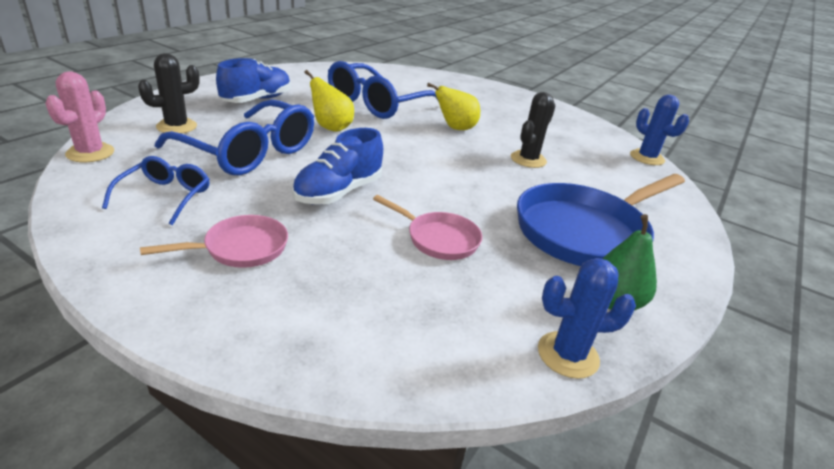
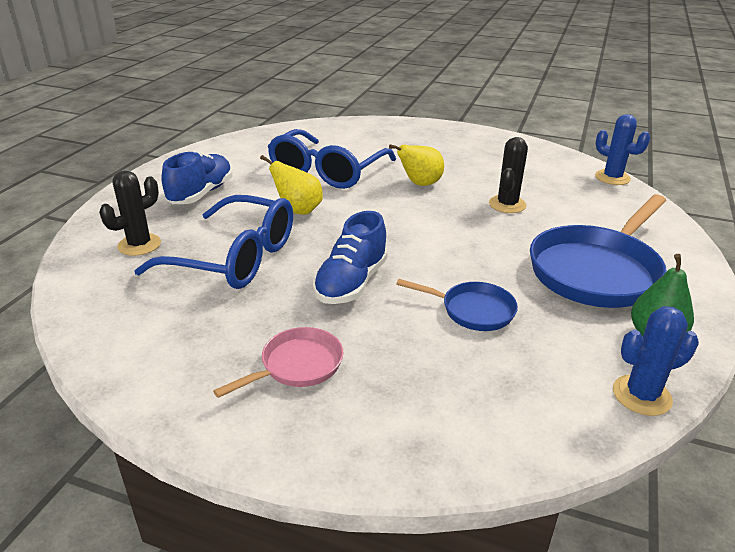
camera: 10 degrees left, 0 degrees up
pink cactus [45,71,114,162] -> none
blue glasses [102,156,209,225] -> none
pink pan [373,195,482,260] -> blue pan [396,279,518,331]

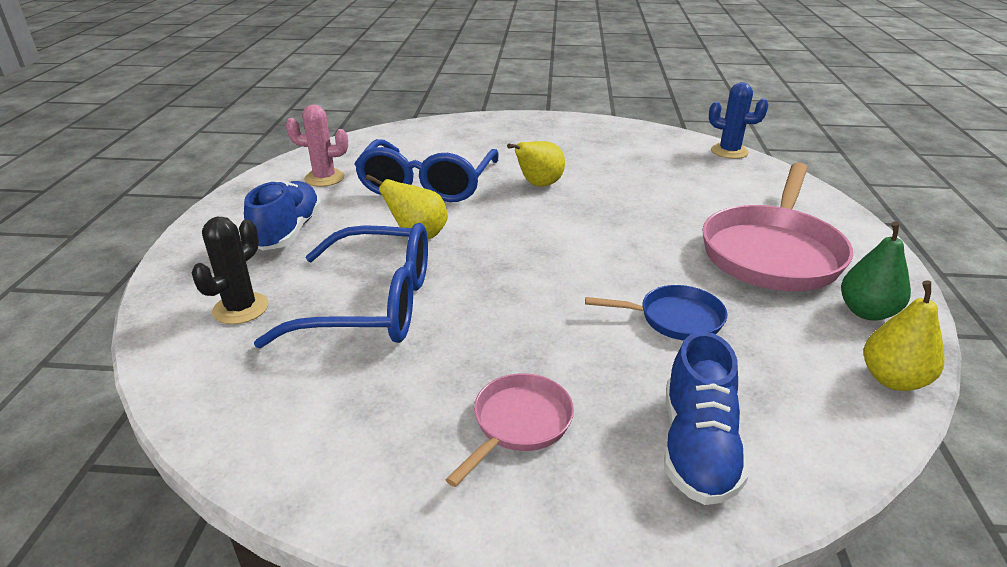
camera: 15 degrees left, 0 degrees up
blue shoe [313,211,388,304] -> blue shoe moved to [664,331,749,505]
black cactus [489,137,528,213] -> none
blue pan [530,194,667,308] -> pink pan [702,163,853,291]
blue cactus [613,306,699,416] -> yellow pear [864,280,944,391]
none -> pink cactus [286,105,348,187]

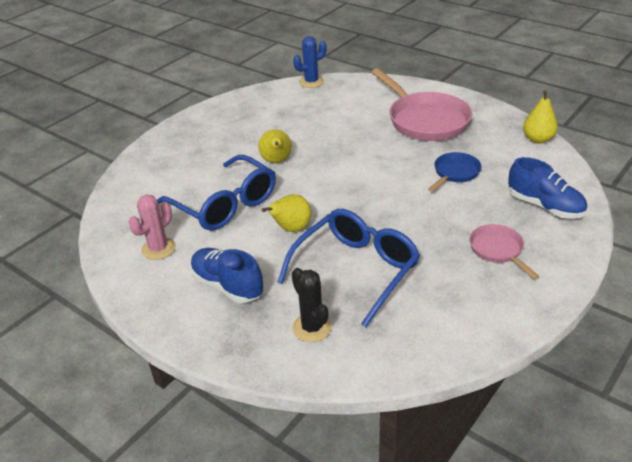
camera: 55 degrees left, 5 degrees up
green pear [841,221,911,321] -> none

